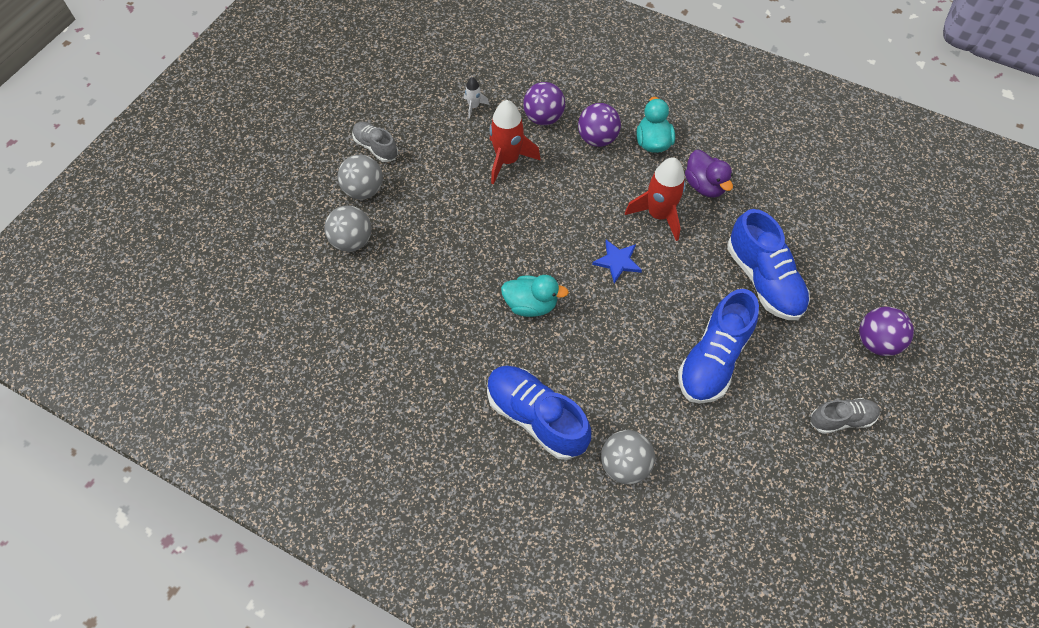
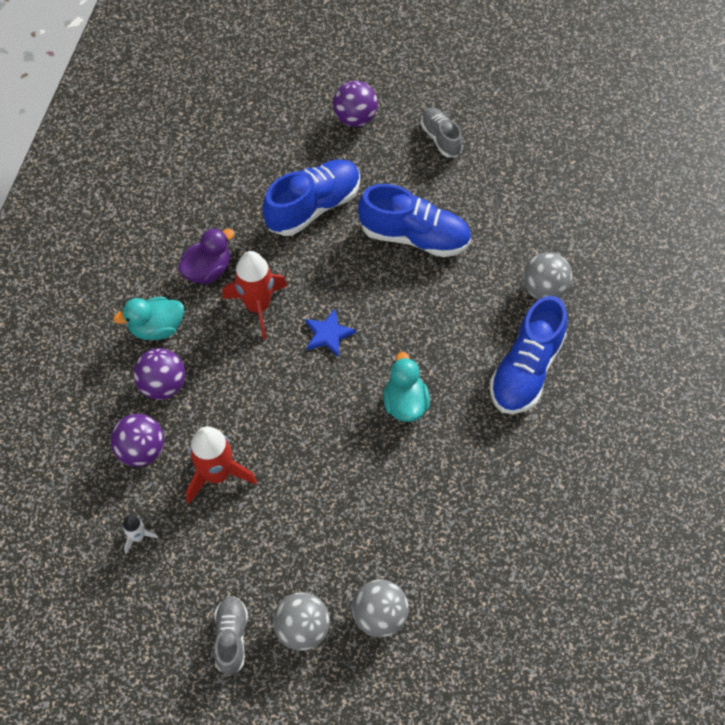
camera: 105 degrees left, 0 degrees up
grey shoe [352,122,398,162] -> grey shoe turned 150 degrees clockwise [214,596,248,676]

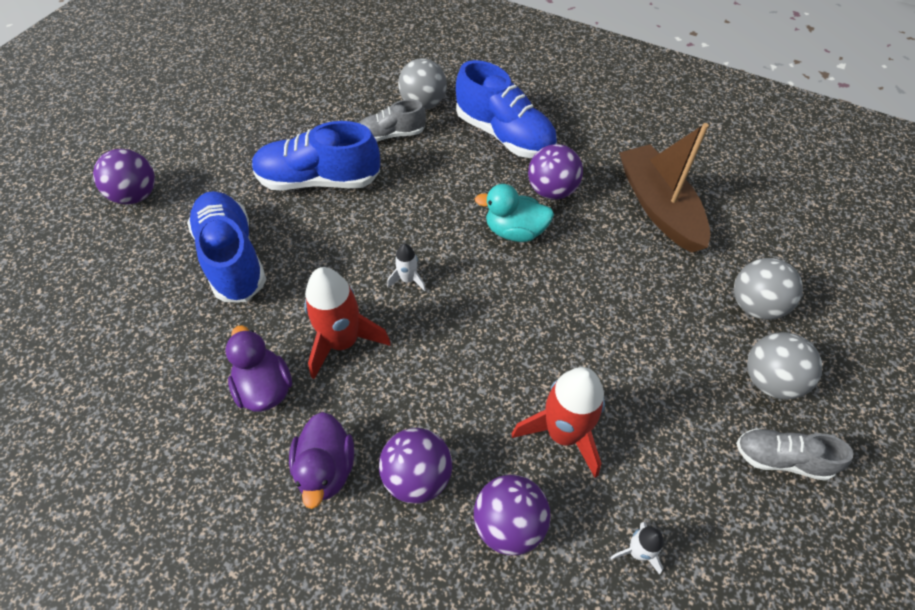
camera: 75 degrees left, 5 degrees down
turquoise duck [113,297,184,340] -> purple duck [289,412,354,509]
blue star [305,308,356,357] -> white rocket [387,244,426,291]
blue shoe [358,184,471,257] -> blue shoe turned 120 degrees counterclockwise [252,121,380,190]
grey shoe [421,108,463,157] -> grey shoe moved to [360,99,426,141]
none -> purple ball [528,144,583,200]
none -> brown boat [619,123,711,253]

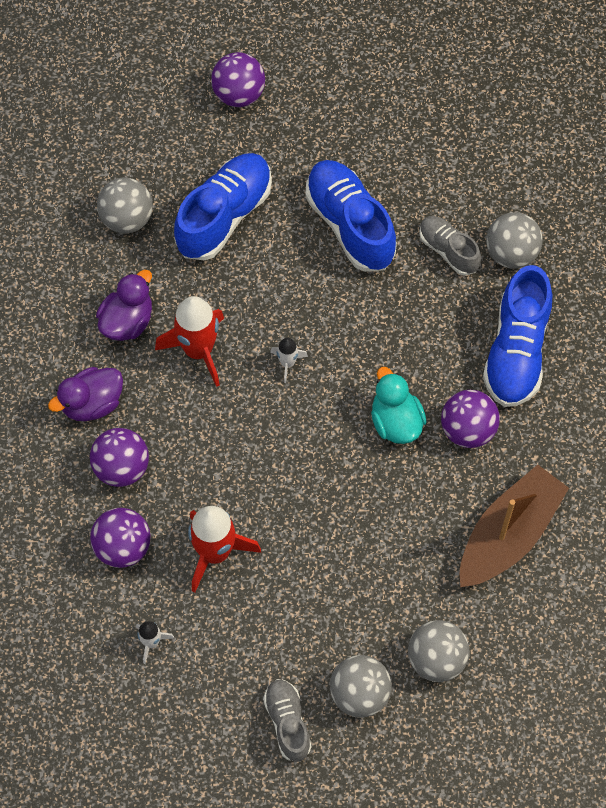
camera: 60 degrees right, 10 degrees up
none -> grey ball [97,178,153,233]

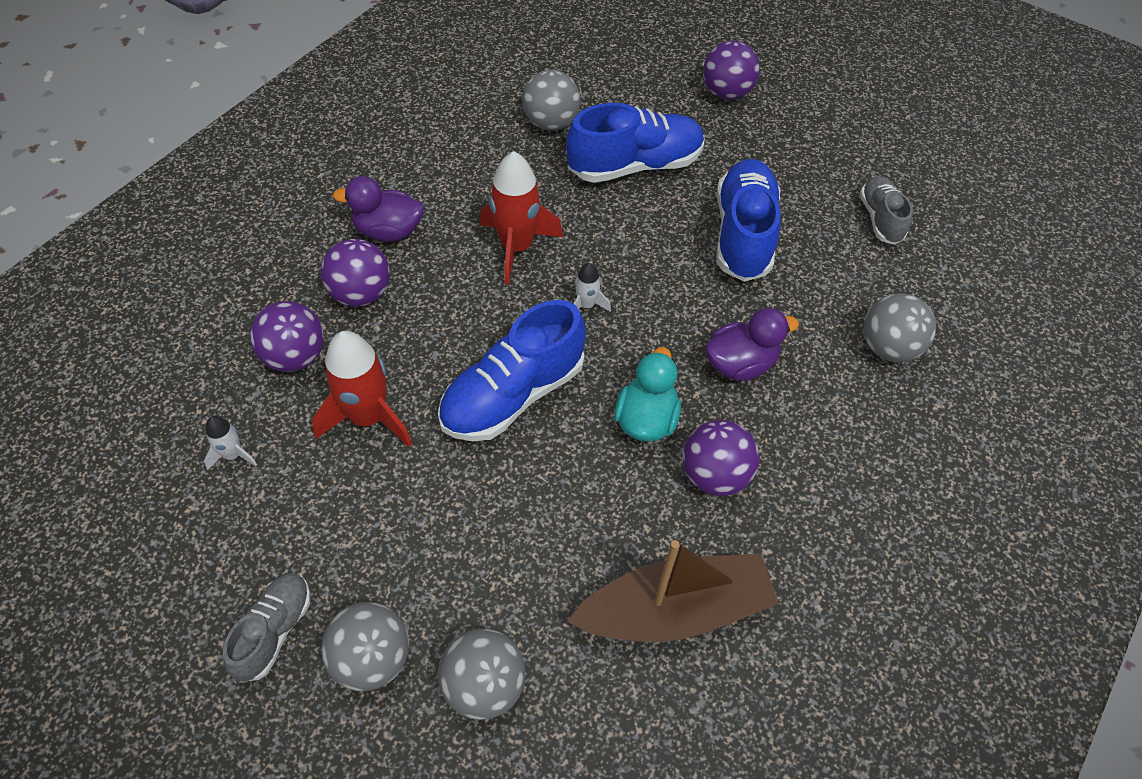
camera: 35 degrees right, 10 degrees down
purple duck [96,270,152,341] -> purple duck moved to [705,308,799,381]
grey shoe [419,216,481,276] -> grey shoe moved to [860,176,913,245]
blue shoe [483,265,552,407] -> blue shoe moved to [438,300,586,441]

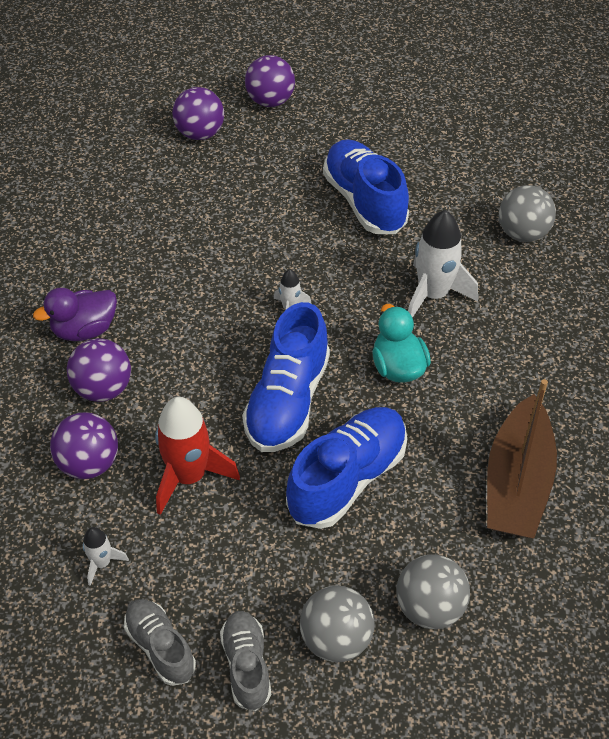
camera: 30 degrees left, 5 degrees down
red rocket [480,151,563,285] -> none
grey ball [522,70,581,131] -> none
blue shoe [566,103,705,183] -> blue shoe moved to [286,407,407,529]
brown boat [567,540,779,642] -> brown boat turned 150 degrees clockwise [487,379,557,539]
purple ball [683,420,759,496] -> purple ball moved to [172,87,224,140]
purple duck [705,308,799,381] -> white rocket [408,210,478,318]
grey shoe [860,176,913,245] -> grey shoe moved to [124,599,196,686]

